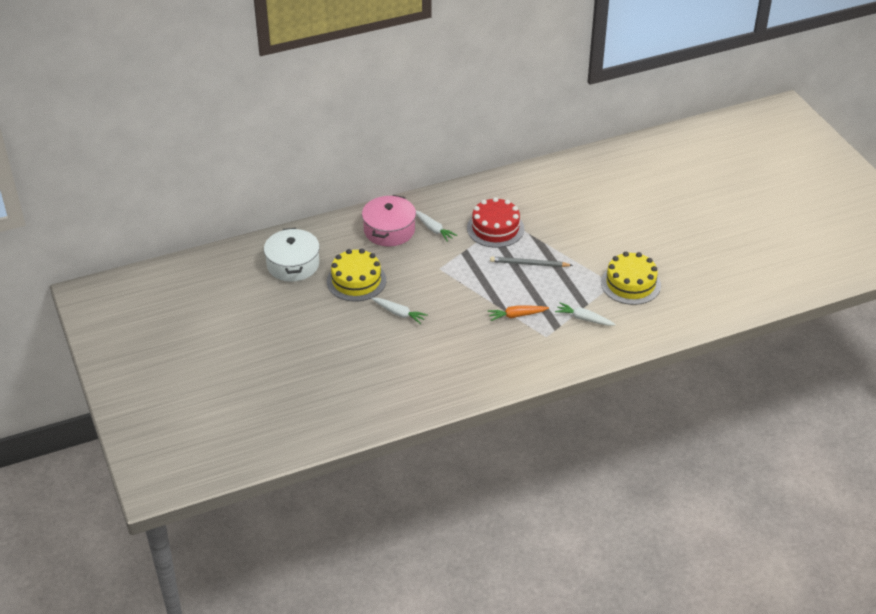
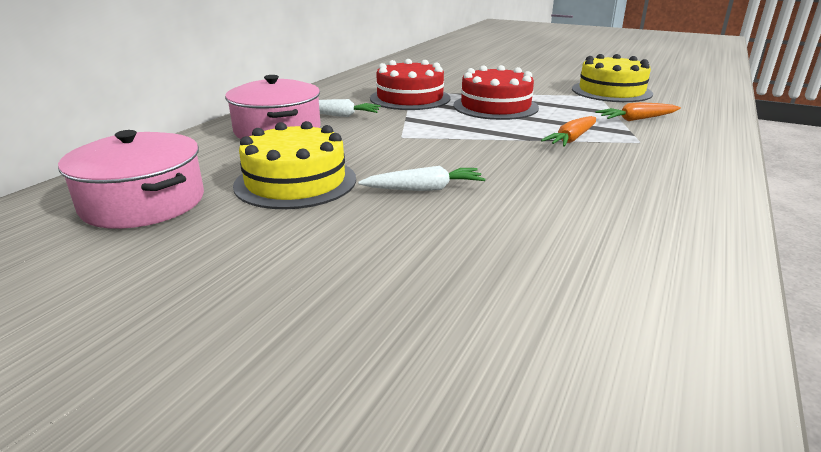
camera: 40 degrees left, 15 degrees down
white pot [264,228,320,282] -> pink pot [58,130,204,229]
grey pencil [490,256,573,267] -> red cake [453,65,539,120]
white carrot [555,302,616,326] -> orange carrot [595,102,681,121]

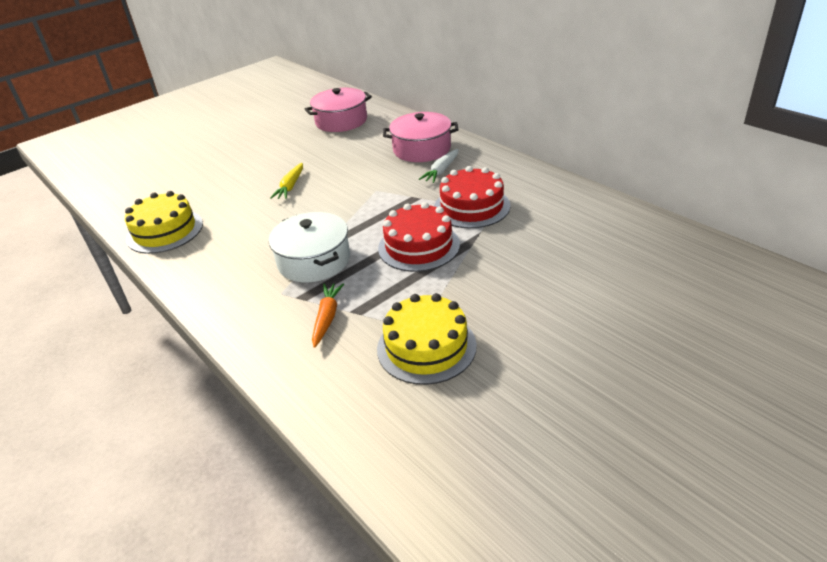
camera: 115 degrees right, 10 degrees up
yellow cake [233,121,356,209] -> yellow cake moved to [125,191,203,254]
white carrot [358,166,485,191] -> yellow carrot [270,163,303,199]
orange carrot [541,116,596,147] -> white pot [268,212,350,283]

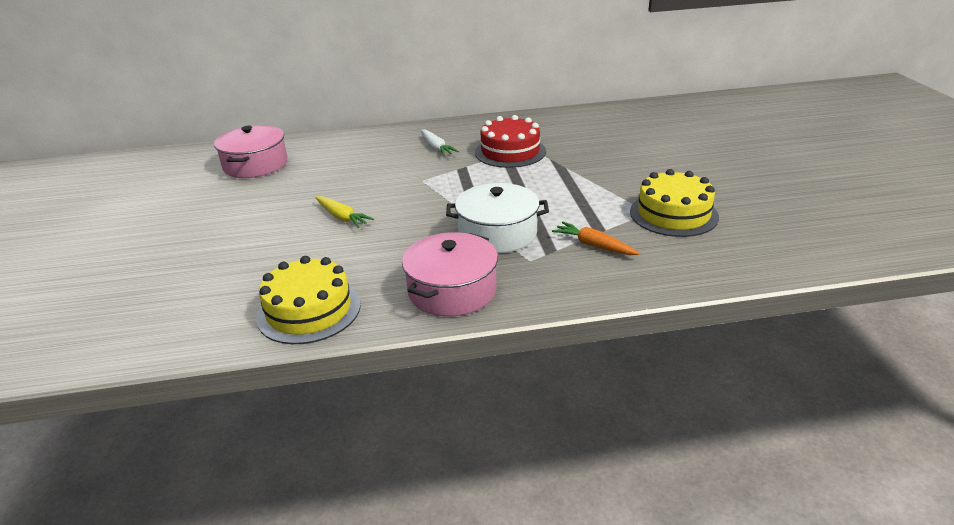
camera: 60 degrees left, 5 degrees down
red cake [378,202,460,272] -> none
pink pot [383,112,459,162] -> pink pot moved to [402,232,498,316]

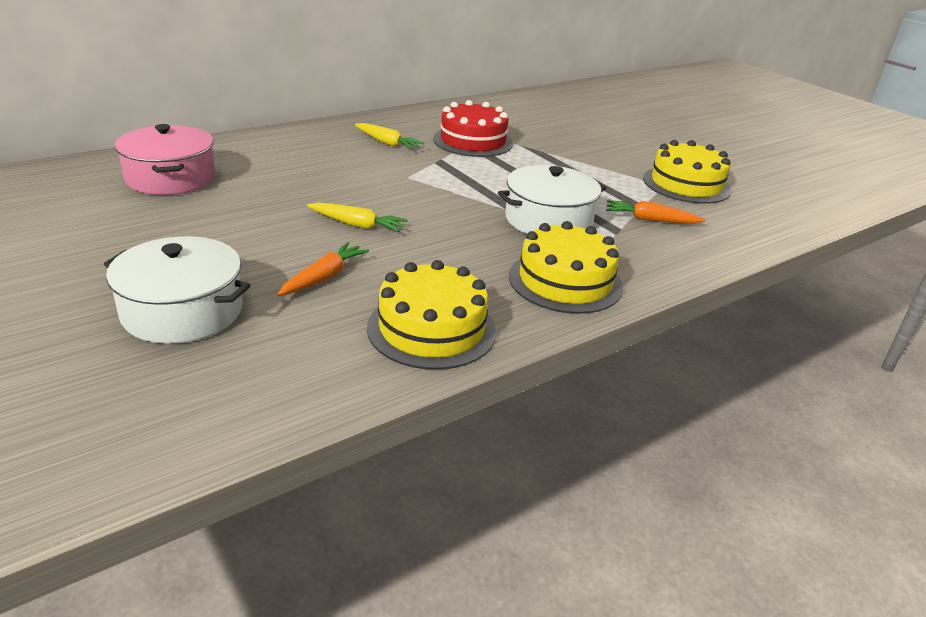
camera: 30 degrees left, 0 degrees up
pink pot [402,232,498,316] -> yellow cake [509,221,623,314]
white carrot [421,129,459,156] -> yellow carrot [355,123,424,149]
none -> white pot [104,236,251,344]
none -> orange carrot [277,242,369,296]

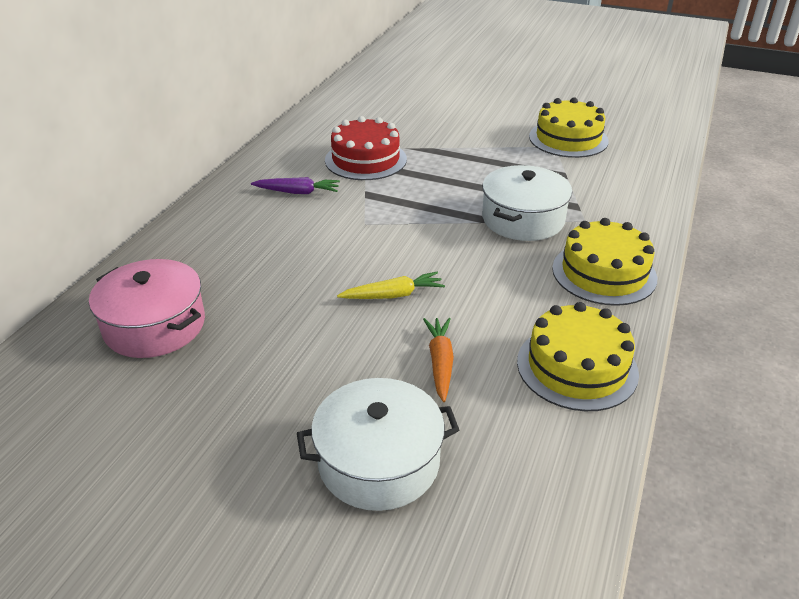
camera: 30 degrees left, 5 degrees up
yellow carrot [355,123,424,149] -> purple carrot [251,177,340,194]
orange carrot [606,200,705,224] -> none

